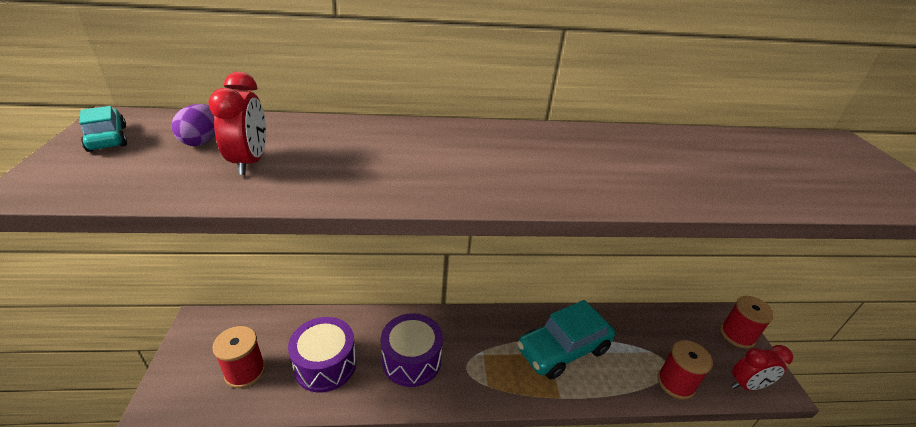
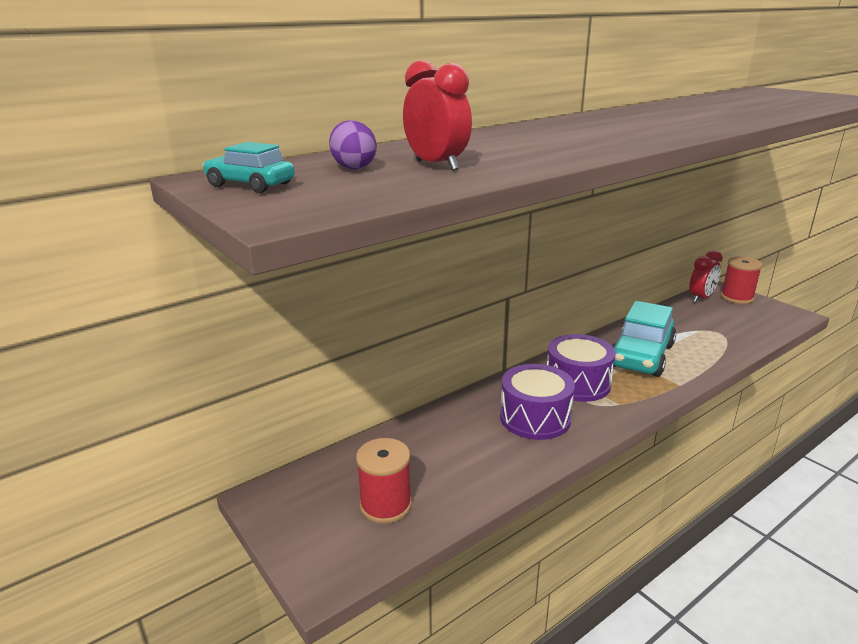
camera: 30 degrees left, 10 degrees down
purple drum [288,317,357,392] -> purple drum moved to [547,334,616,402]
red spool [658,340,713,400] -> none
red clock [731,345,793,390] -> red clock moved to [689,250,723,303]

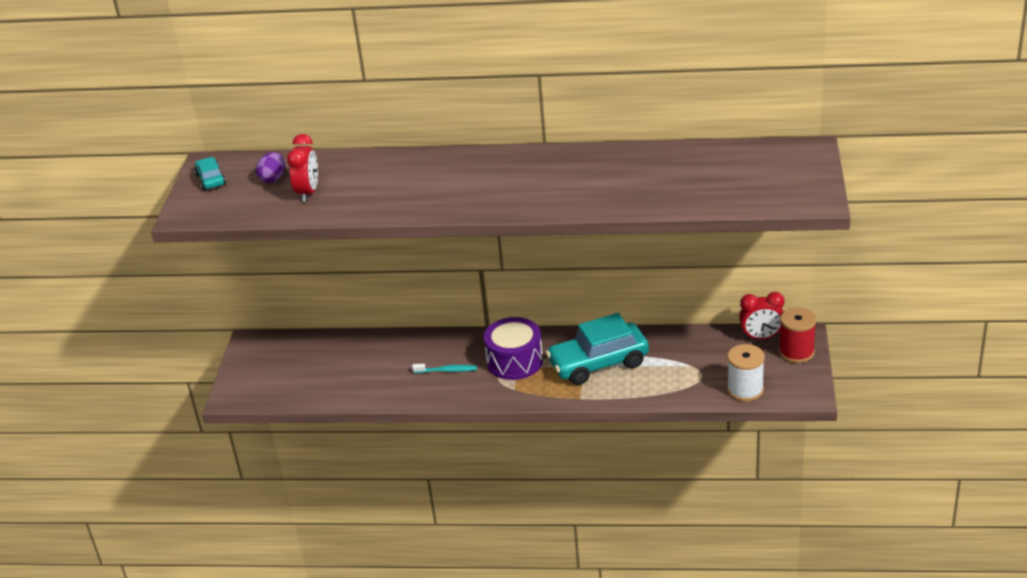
camera: 45 degrees right, 10 degrees up
red spool [356,438,412,524] -> none
purple drum [500,364,575,440] -> turquoise toothbrush [412,364,477,373]
none -> white spool [727,344,765,402]

